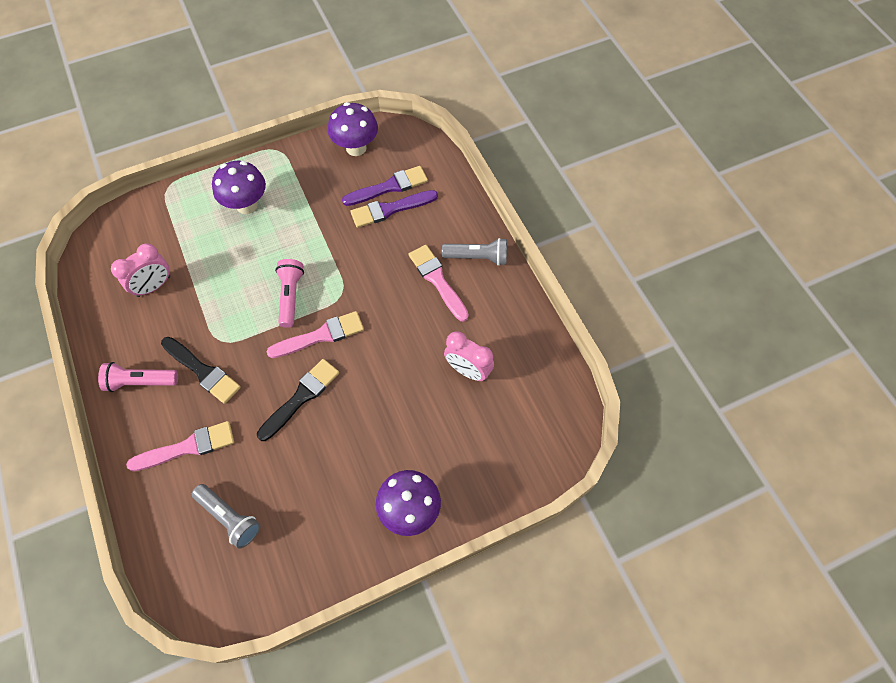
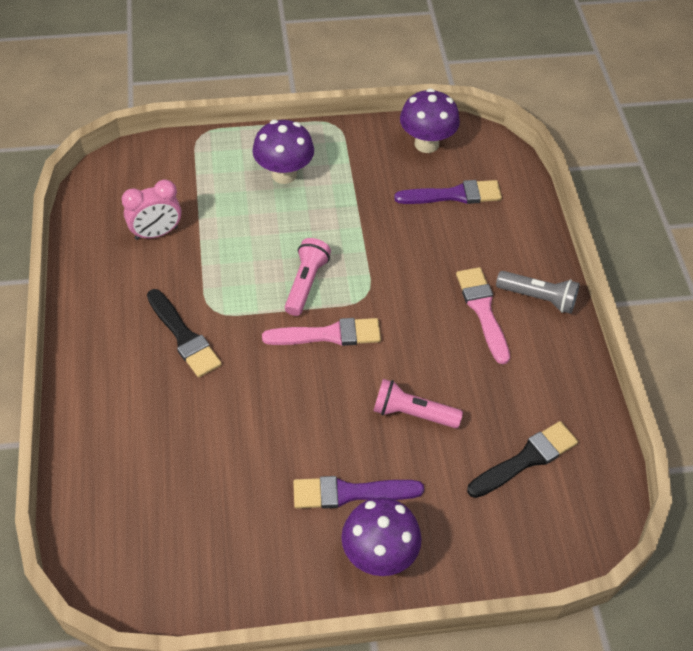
camera: 15 degrees right, 10 degrees down
pink flashlight [98,362,178,392] -> pink flashlight moved to [373,379,463,429]
pink brush [126,421,234,471] -> none
grey flashlight [192,484,261,549] -> none
black brush [257,359,339,441] -> black brush moved to [467,421,578,498]
purple brush [351,190,438,228] -> purple brush moved to [293,476,424,509]
pink clock [444,331,494,381] -> none

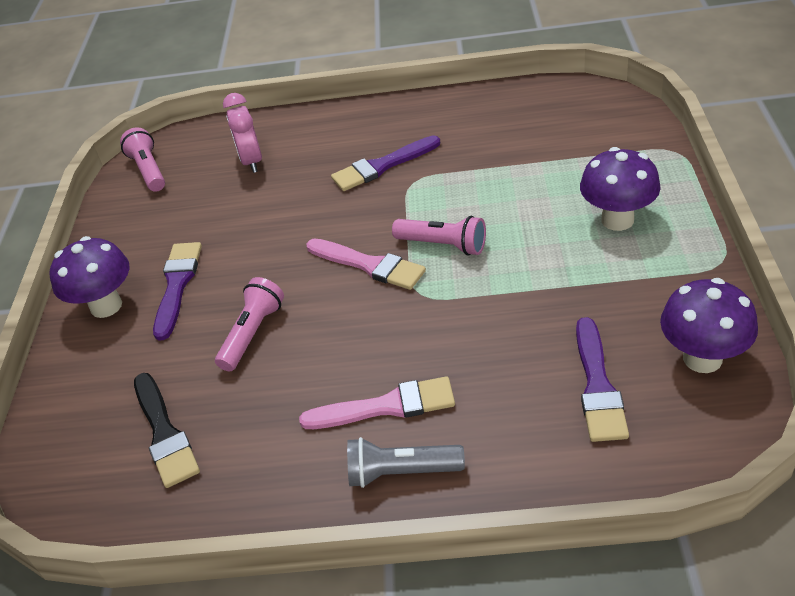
camera: 105 degrees right, 10 degrees down
pink clock [122,179,181,240] -> pink clock moved to [223,93,262,173]
black brush [147,289,222,378] -> purple brush [331,136,440,191]
pink brush [262,318,381,346] -> pink brush turned 60 degrees counterclockwise [306,239,426,290]
grey flashlight [496,271,580,314] -> grey flashlight turned 60 degrees clockwise [347,437,465,488]
none -> pink flashlight [120,127,165,192]

